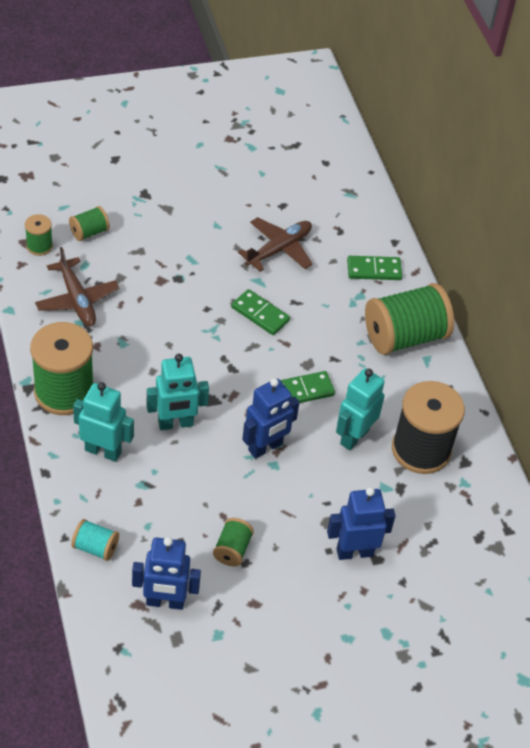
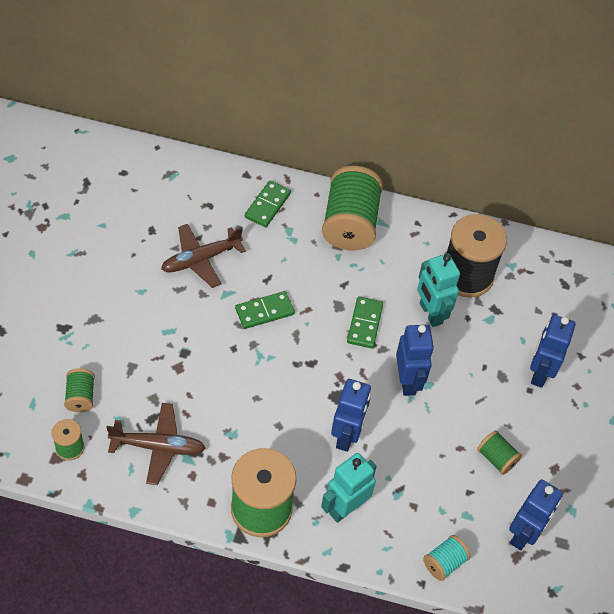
camera: 60 degrees left, 5 degrees up
turquoise robot [146,354,209,430] -> blue robot [331,379,371,452]
brown plane [238,217,313,272] -> brown plane turned 105 degrees counterclockwise [161,224,246,288]

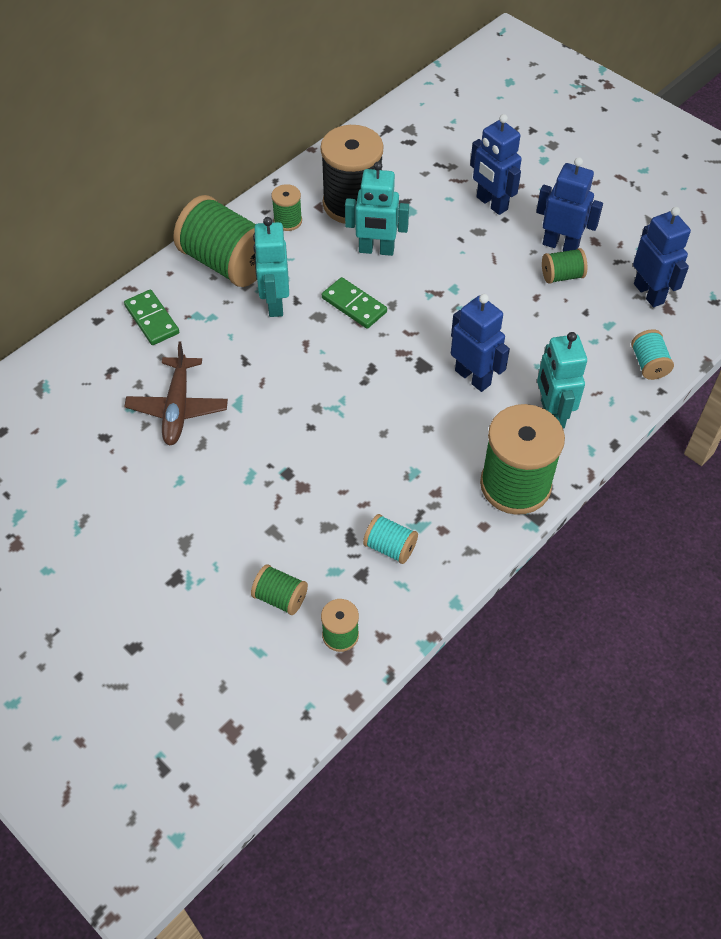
camera: 55 degrees left, 0 degrees up
brown plane [106,403,205,485] -> turquoise spool [363,514,418,564]
green domino [235,291,295,329] -> none
blue robot [396,325,434,396] -> blue robot moved to [536,157,603,251]
none -> turquoise robot [253,217,289,317]
none -> green spool [271,184,302,231]

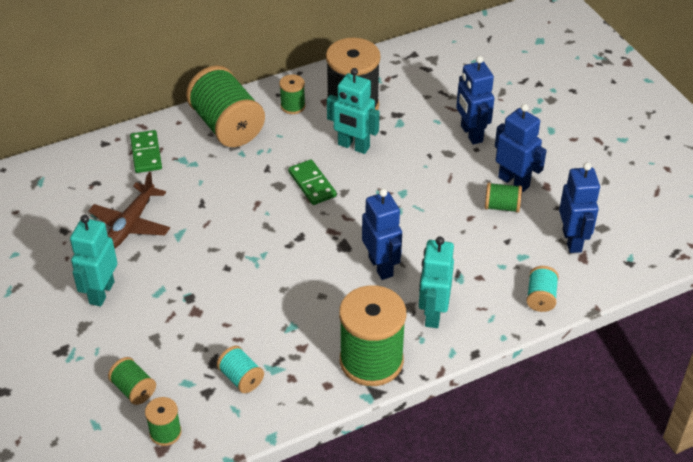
camera: 20 degrees right, 10 degrees down
turquoise robot [253,217,289,317] -> turquoise robot moved to [70,215,117,307]

